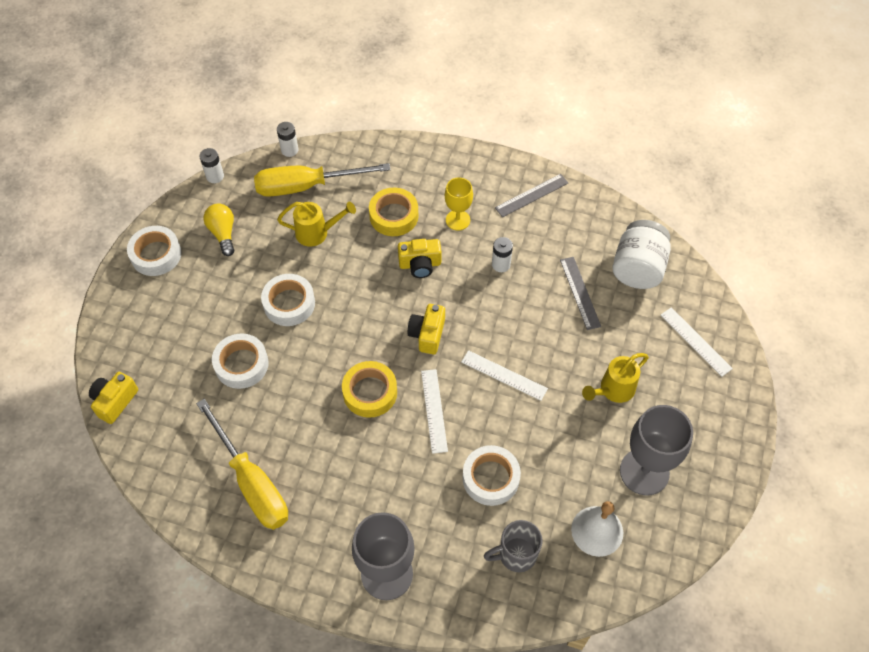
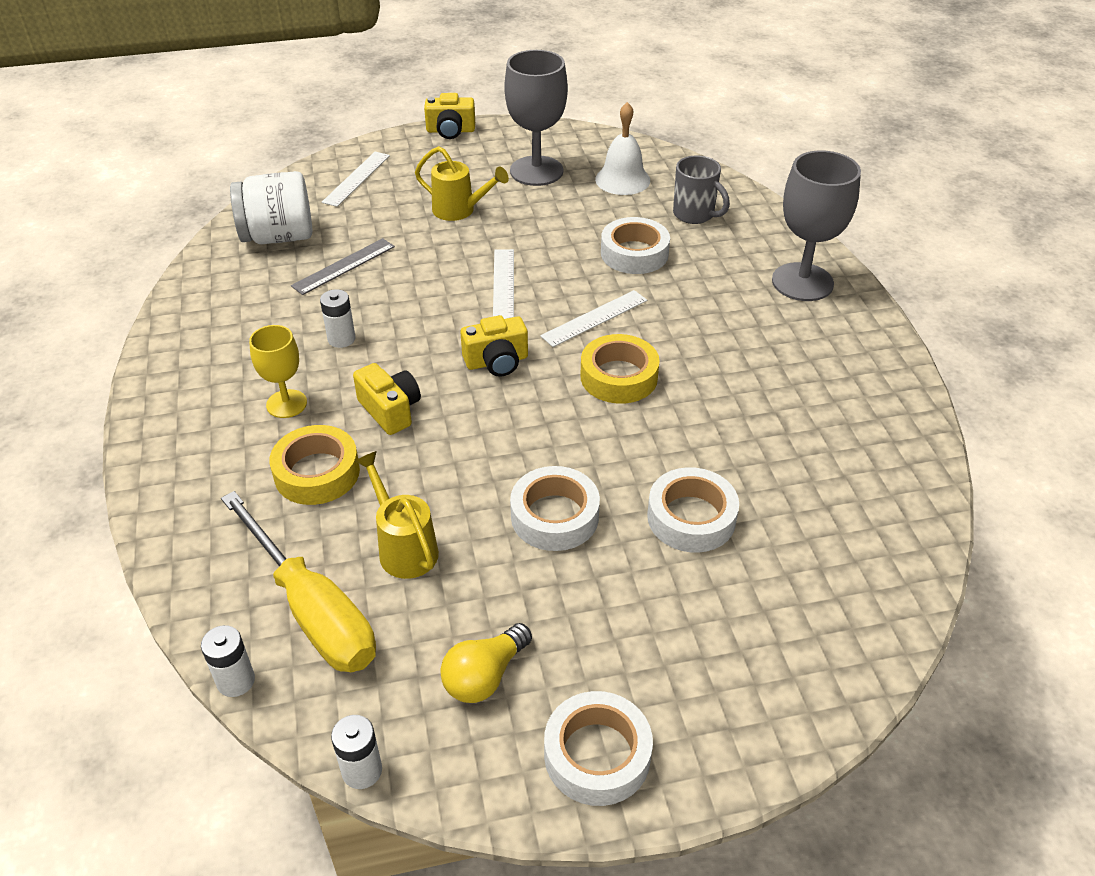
camera: 120 degrees left, 15 degrees down
yellow camera [89,372,138,424] -> yellow camera moved to [424,93,475,139]
yellow screwdriver [196,399,288,530] -> none
grey ruler [495,174,568,217] -> none

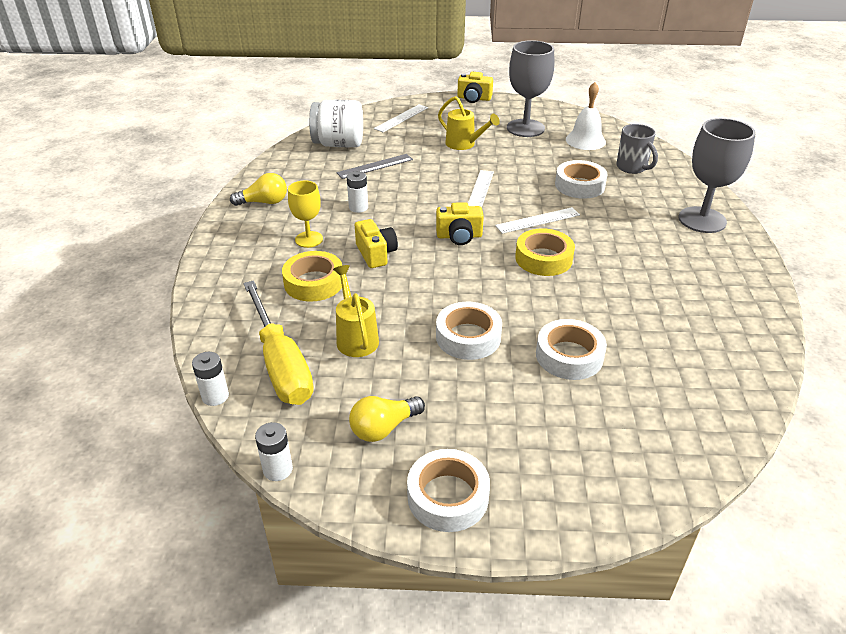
camera: 15 degrees right, 5 degrees down
none -> yellow light bulb [230,173,287,206]

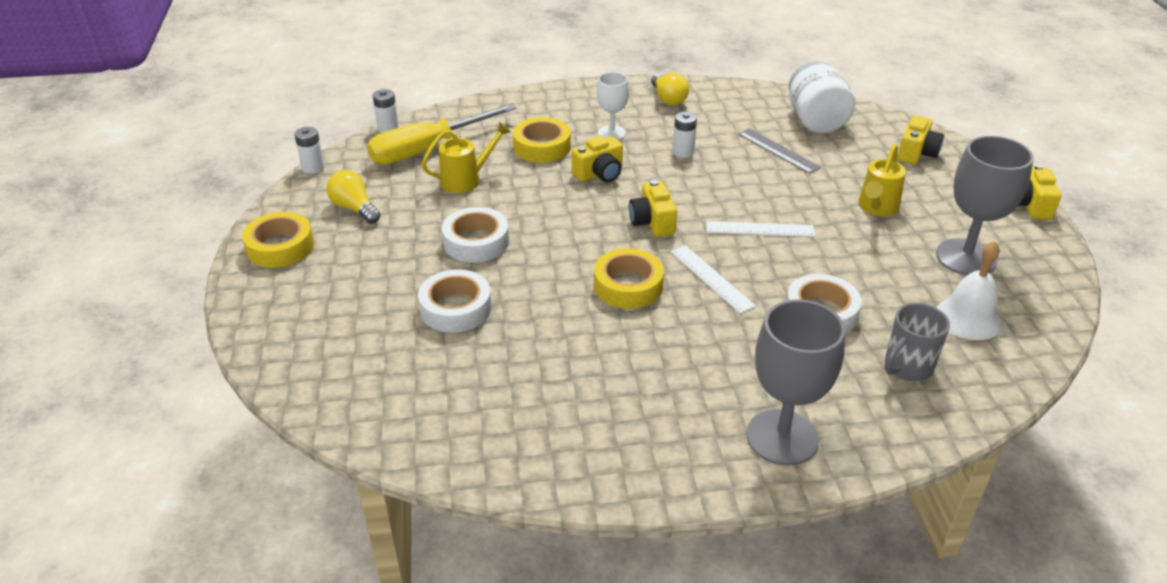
camera: 80 degrees right, 0 degrees up
yellow goblet [288,181,323,248] -> white goblet [597,72,629,140]
white ruler [374,104,428,132] -> yellow camera [898,115,944,164]
white tape [407,449,490,532] -> yellow tape [242,212,314,268]

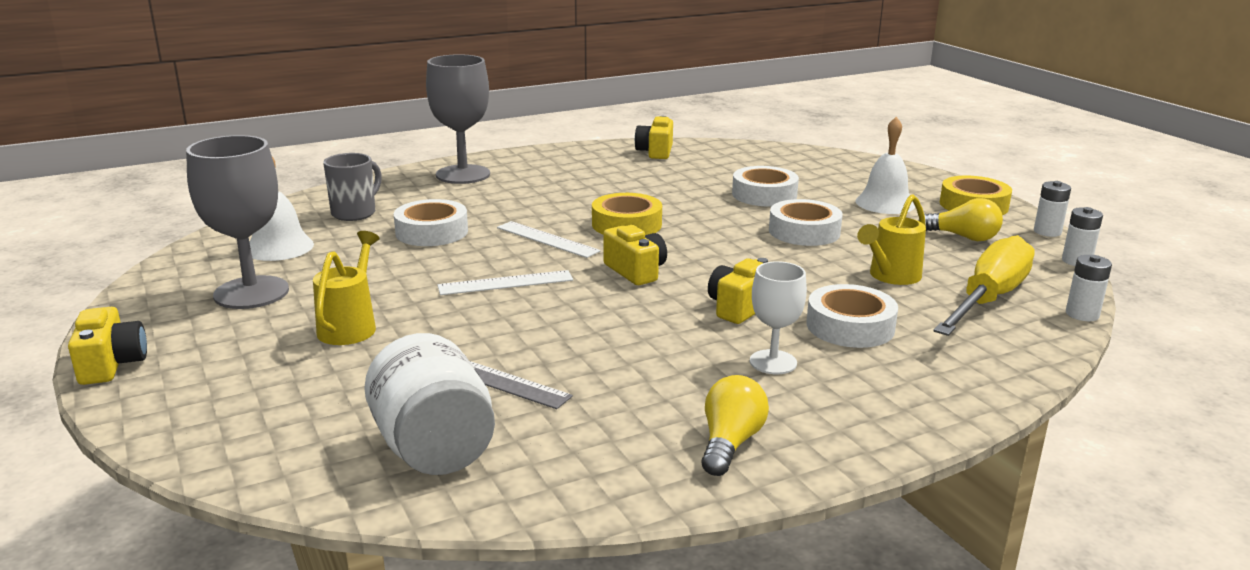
camera: 160 degrees right, 15 degrees down
yellow tape [513,117,571,163] -> white tape [806,284,898,348]
yellow light bulb [651,73,689,106] -> yellow light bulb turned 60 degrees clockwise [701,375,769,476]
white battery [673,112,697,158] -> white battery moved to [1034,181,1071,237]
yellow camera [898,115,944,164] -> yellow camera moved to [635,116,673,159]
none -> white bell [856,116,915,214]

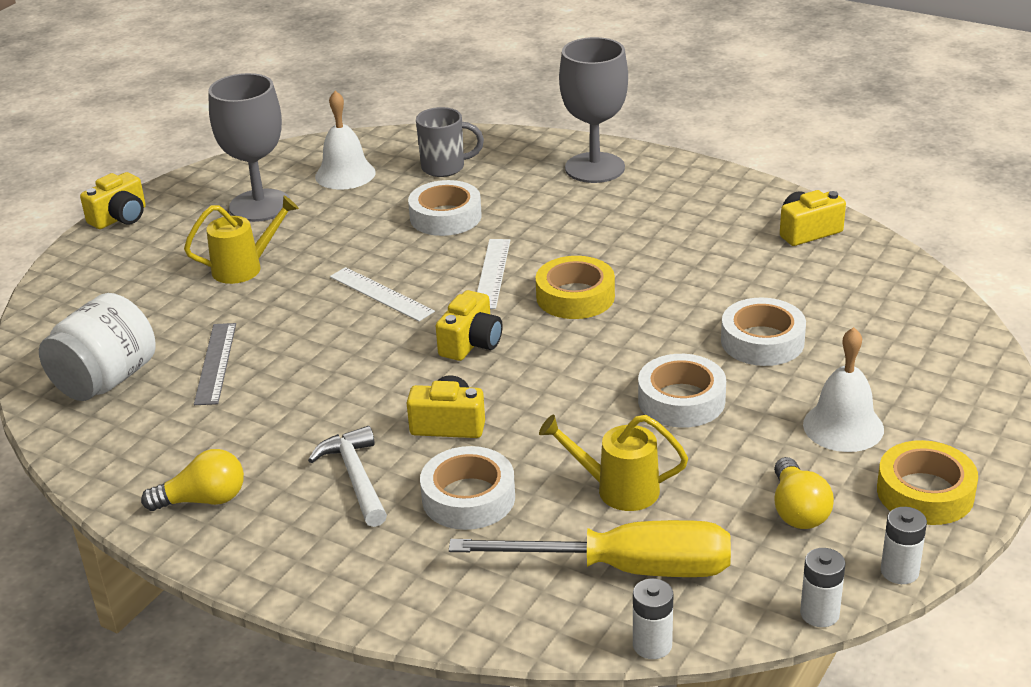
camera: 60 degrees right, 10 degrees up
white goblet [750,261,807,374] -> white hammer [308,426,387,527]

